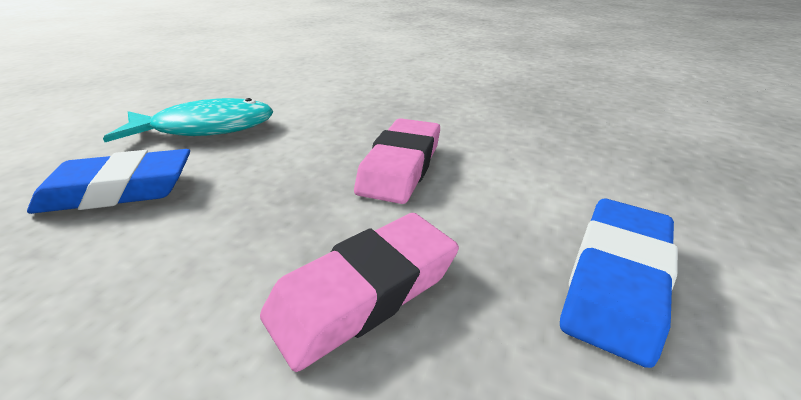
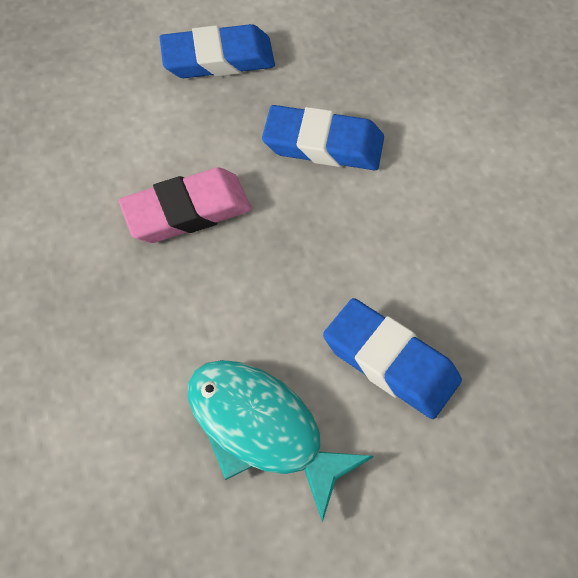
camera: 130 degrees left, 25 degrees up
pink eraser [260,213,459,372] -> blue eraser [262,105,384,170]

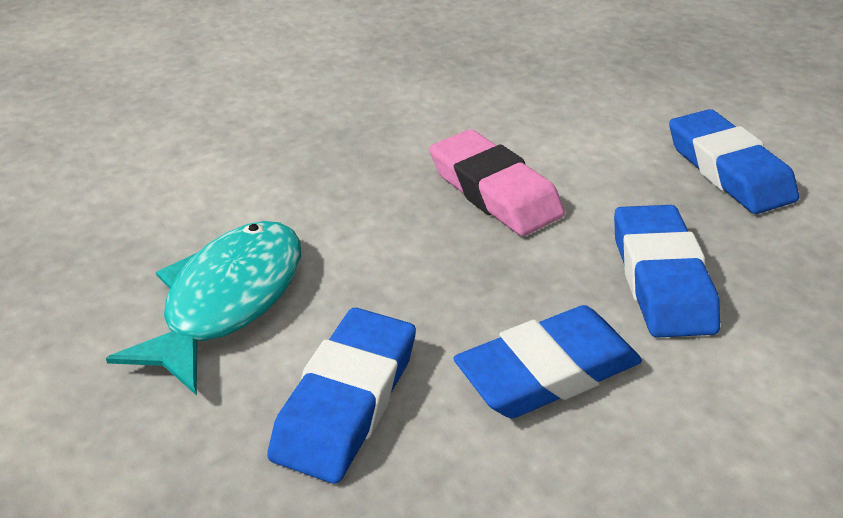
camera: 75 degrees right, 20 degrees down
none -> blue eraser [453,305,642,418]

